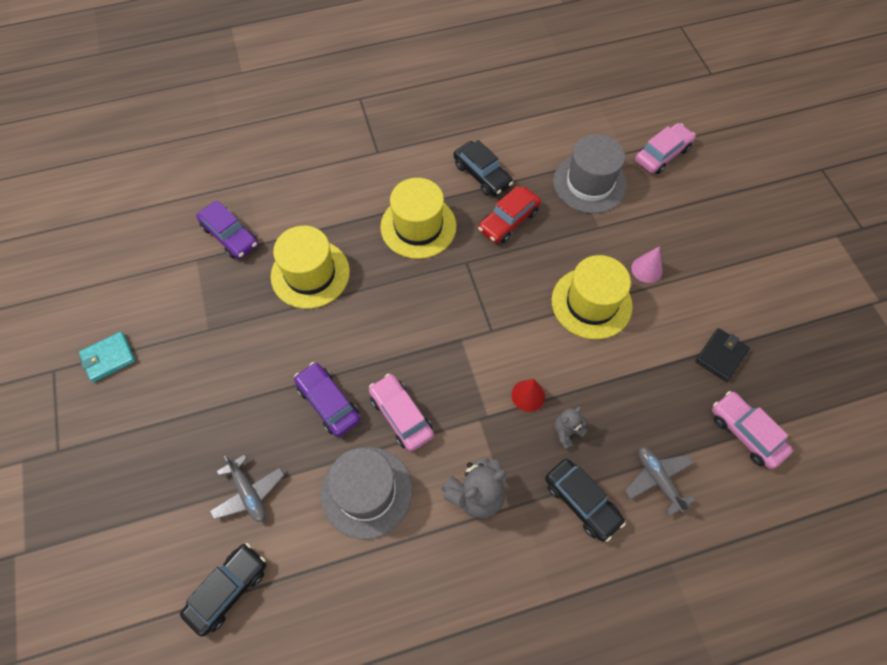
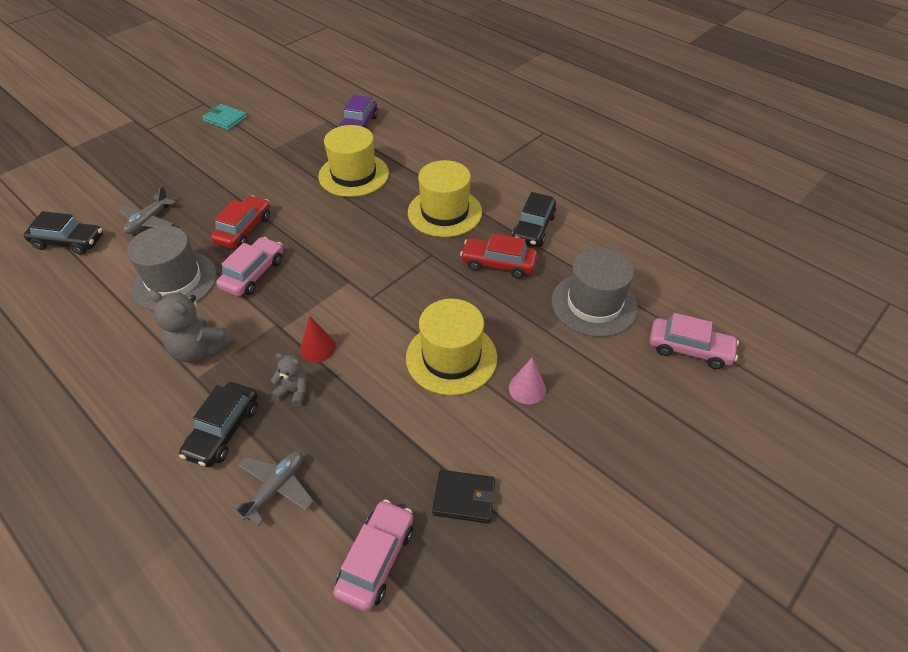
camera: 60 degrees right, 15 degrees down
purple car [294,362,361,437] -> red car [211,196,270,249]

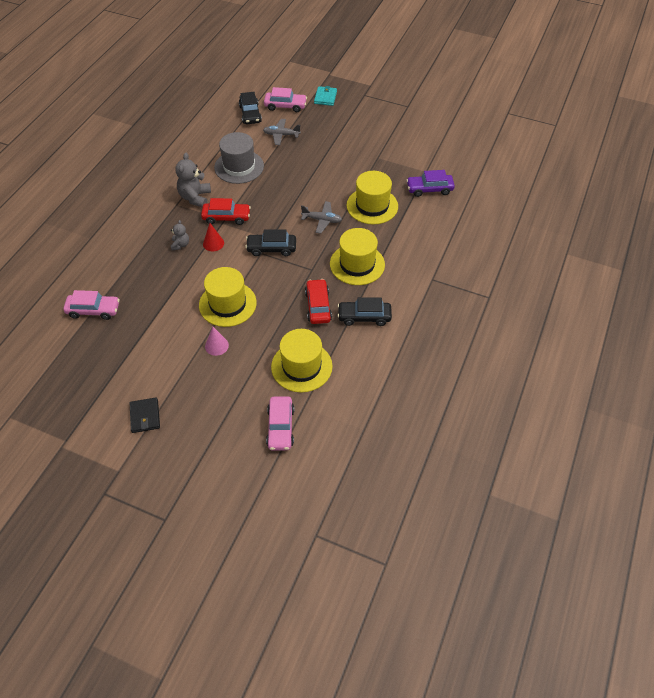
camera: 70 degrees right, 5 degrees up
black car [179,382,258,467] -> black car moved to [245,229,296,256]
turquoise wallet [202,104,247,130] -> turquoise wallet moved to [314,86,337,106]
red car [211,196,270,249] -> red car moved to [201,198,251,225]
pink car [216,237,283,296] -> pink car moved to [264,87,307,112]
grey plane [231,451,314,526] -> grey plane moved to [301,201,342,234]
black wallet [432,470,495,523] -> black wallet moved to [130,397,160,433]
grey hat [552,248,638,337] -> yellow hat [271,329,333,393]

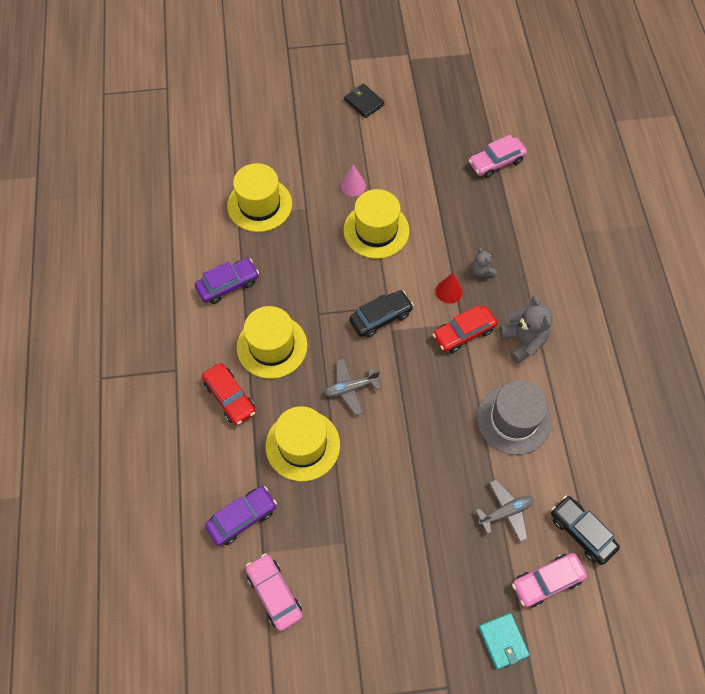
camera: 150 degrees right, 10 degrees up
pink car [266,396,294,451] -> pink car moved to [246,553,303,631]
red car [305,279,332,324] -> red car moved to [202,363,256,425]
black car [337,297,392,326] -> purple car [195,258,259,304]

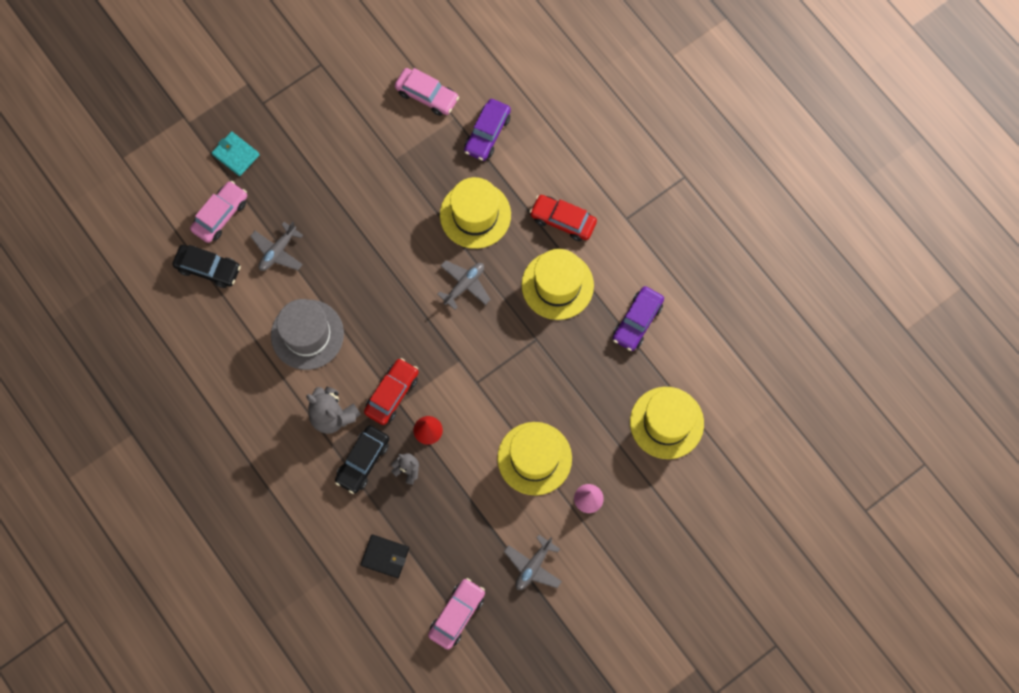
camera: 150 degrees right, 10 degrees up
black wallet [344,84,385,118] -> black wallet moved to [361,534,409,578]
black car [349,290,414,338] -> black car moved to [335,426,389,494]
none -> grey plane [504,535,562,590]

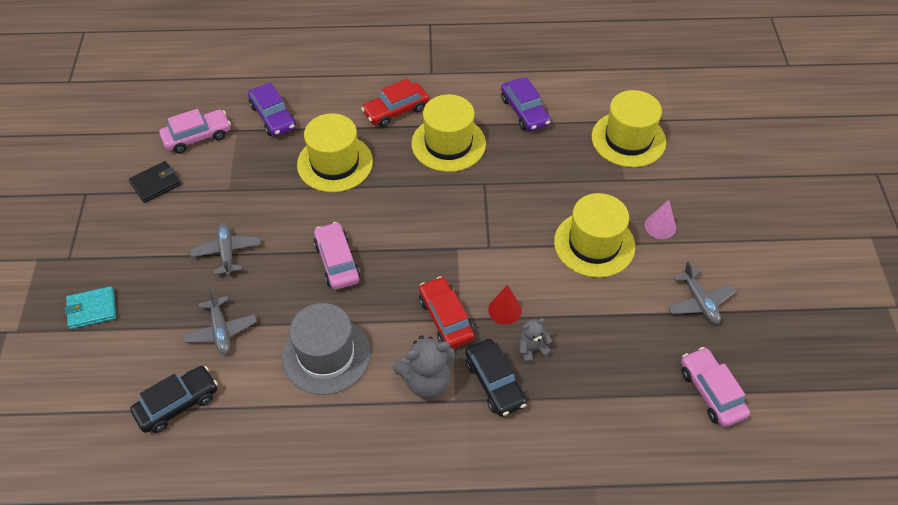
camera: 55 degrees left, 20 degrees down
pink car [190,181,247,243] -> pink car moved to [314,222,360,290]
black wallet [361,534,409,578] -> black wallet moved to [129,161,181,203]
grey plane [437,260,491,310] -> grey plane moved to [190,223,261,276]

